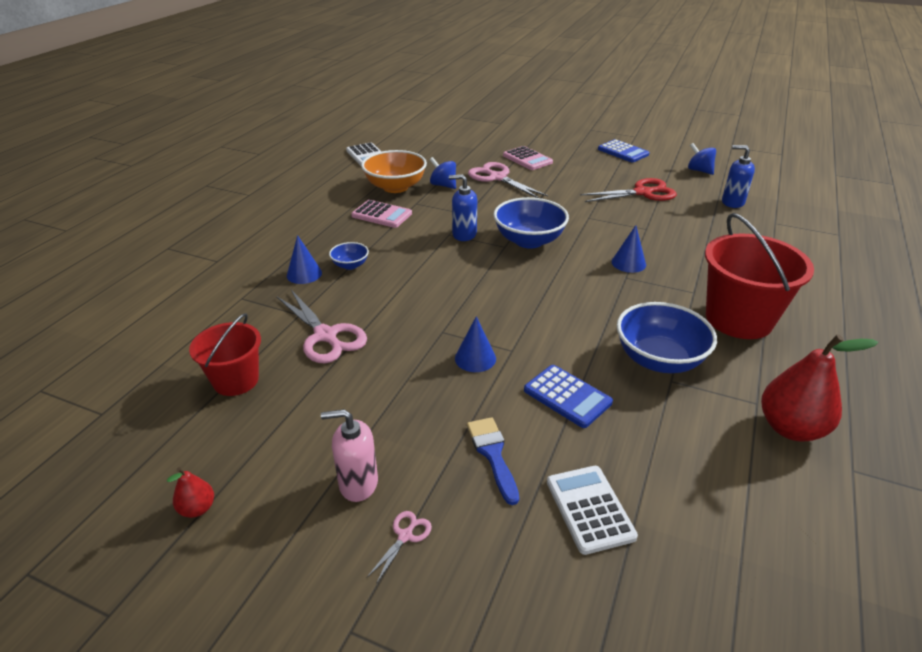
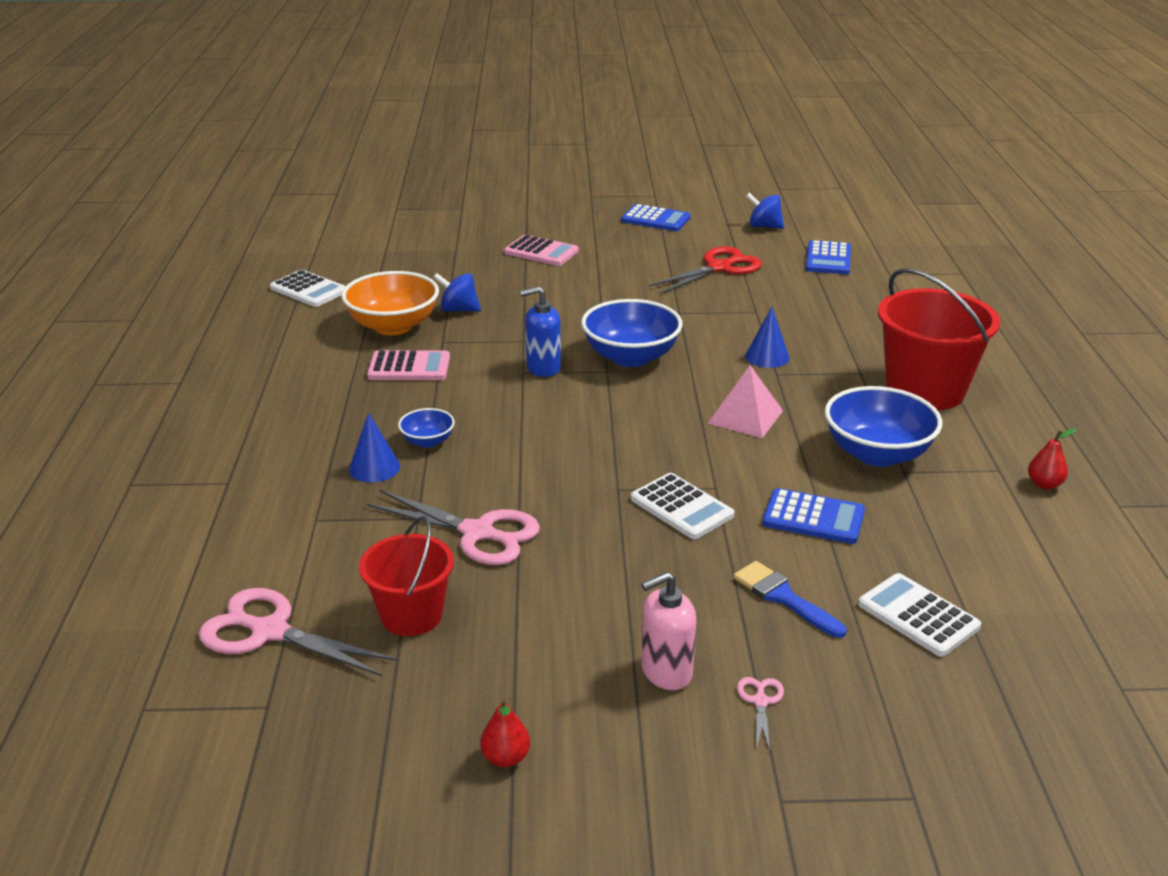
camera: 25 degrees left, 5 degrees down
blue cone [455,316,496,372] -> white calculator [631,473,735,539]
pink scissors [468,162,548,198] -> pink scissors moved to [199,588,397,676]
blue soap dispenser [722,145,755,208] -> blue calculator [806,240,851,274]
red pear [761,334,878,442] -> red pear [1028,428,1077,489], size x0.48
none -> pink pyramid [708,365,783,438]

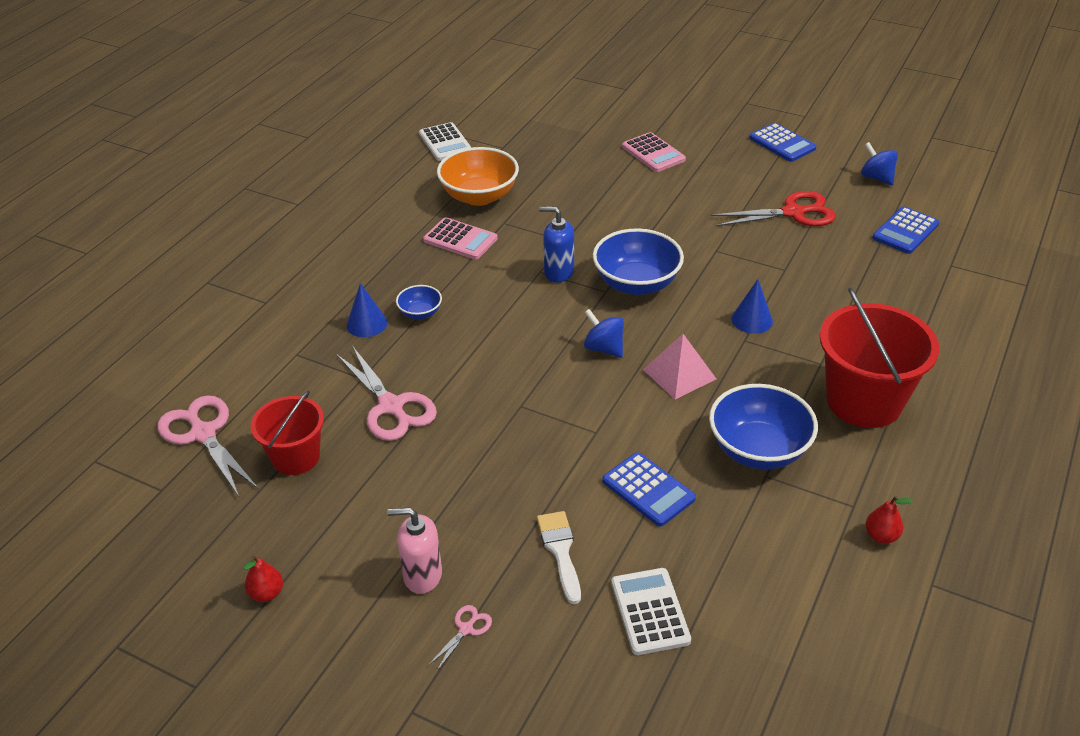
camera: 30 degrees right, 10 degrees up
blue spinning top [433,273,481,312] -> blue spinning top moved to [584,309,624,358]
white calculator [631,473,735,539] -> none
blue brush [733,561,846,638] -> white brush [537,511,581,604]

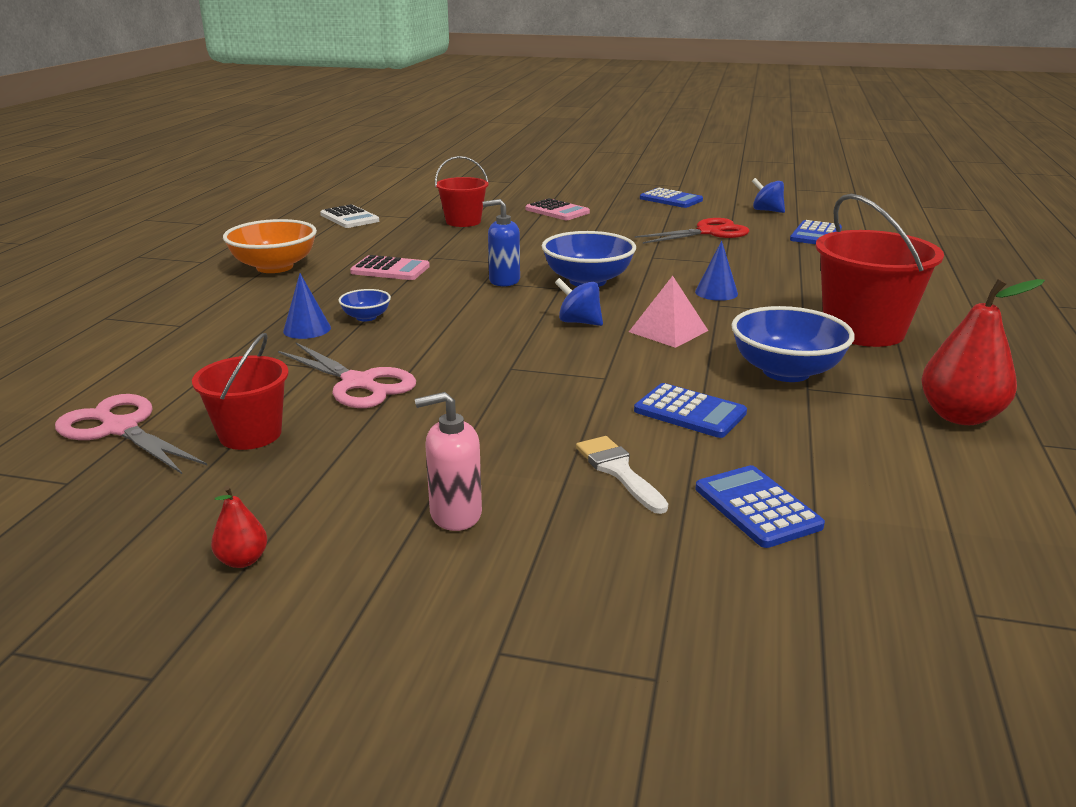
camera: 15 degrees left, 15 degrees down
pink scissors [428,605,492,672] -> none
orange bowl [437,147,519,206] -> orange bowl moved to [223,219,317,273]
white calculator [611,568,691,655] -> blue calculator [695,465,825,548]
red pear [865,496,913,544] -> red pear [921,279,1045,425], size x2.08
none -> red bucket [435,156,489,227]

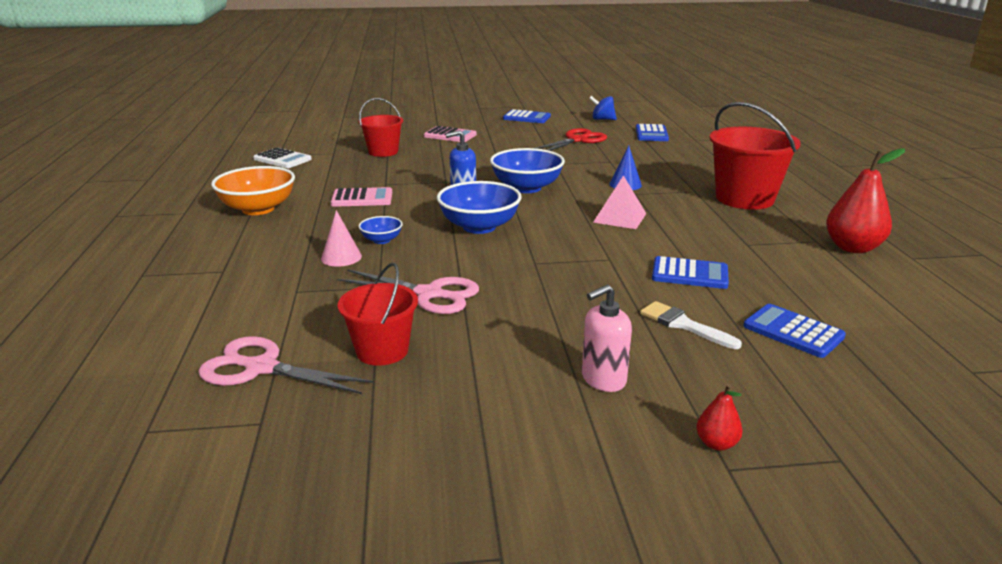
camera: 20 degrees left, 0 degrees up
red pear [211,486,268,568] -> red pear moved to [696,384,743,451]
blue cone [283,273,331,339] -> pink cone [321,210,362,267]
blue spinning top [555,278,603,326] -> none
blue bowl [731,306,855,382] -> blue bowl moved to [437,181,522,234]

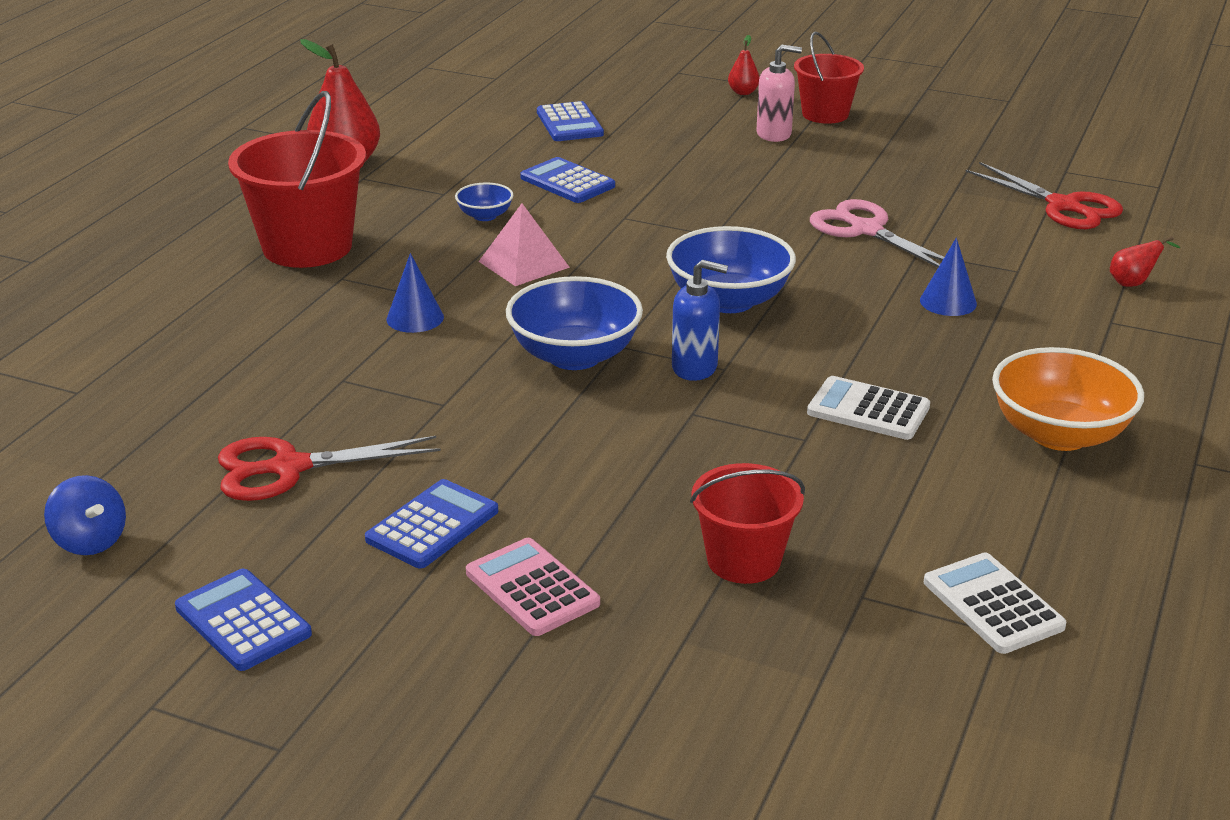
camera: 150 degrees left, 5 degrees up
pink scissors [198,336,374,394] -> red scissors [966,162,1123,229]
pink cone [321,210,362,267] -> blue cone [920,238,977,316]
pink calculator [331,187,392,207] -> white calculator [807,376,930,440]
red bucket [338,263,418,366] -> red bucket moved to [794,32,864,124]
blue bowl [358,216,403,244] -> blue bowl moved to [455,182,513,221]
blue calculator [636,124,669,141] -> blue calculator moved to [365,479,498,568]
white brush [640,301,742,349] -> none
none -> red pear [1110,236,1180,287]

